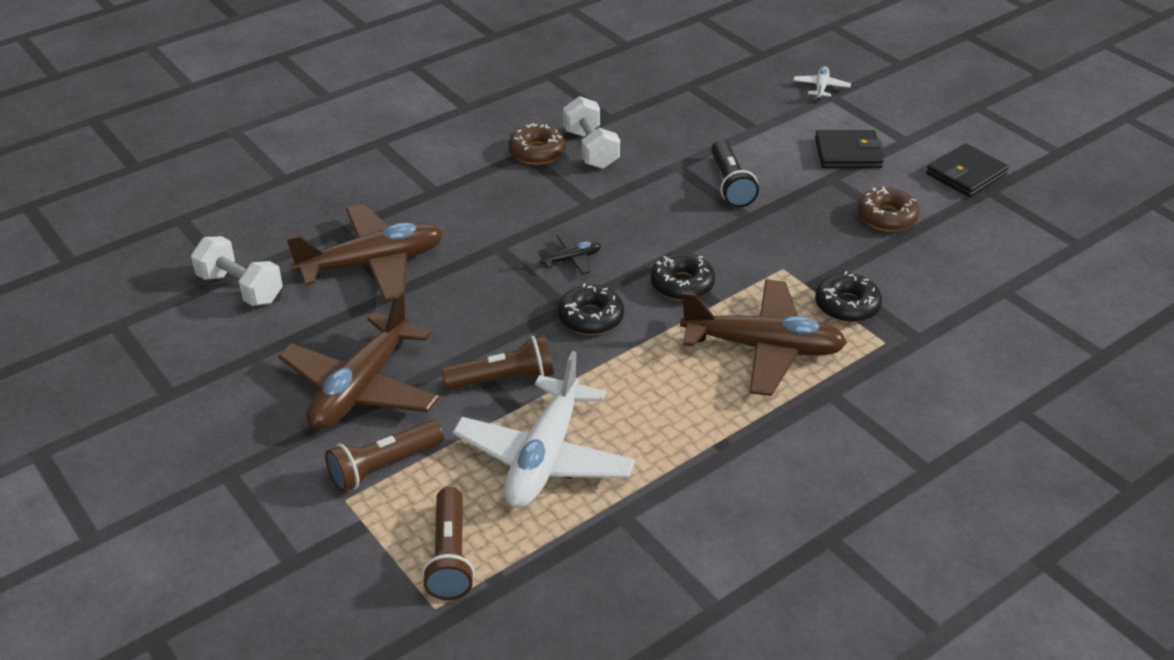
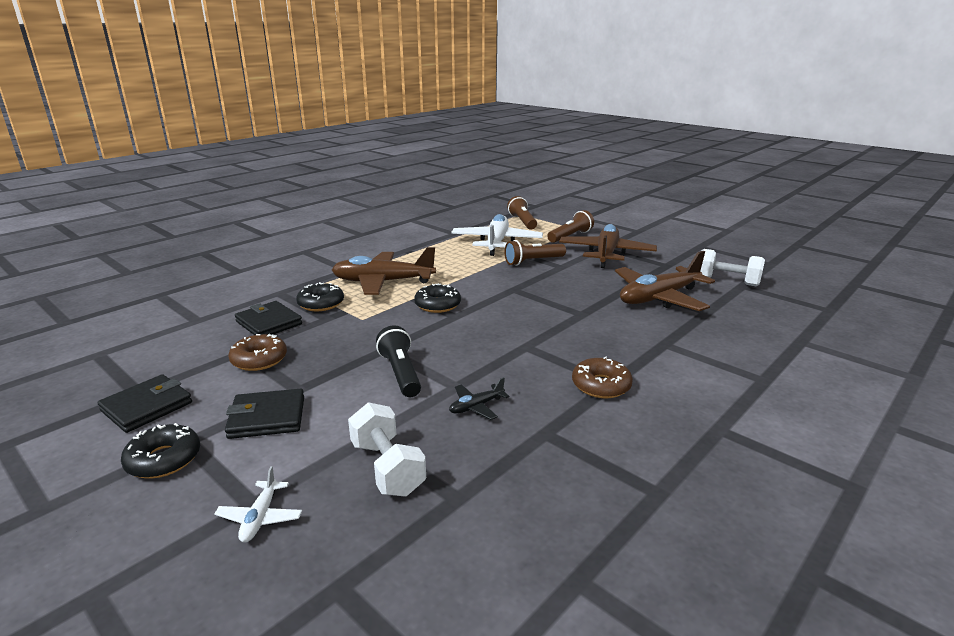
camera: 170 degrees right, 15 degrees down
black plane [538,233,601,275] -> black plane moved to [449,377,509,420]
black donut [558,283,624,335] -> black donut moved to [121,423,200,478]
white dumbbell [563,96,620,169] -> white dumbbell moved to [348,402,426,496]
none -> black wallet [235,301,302,335]

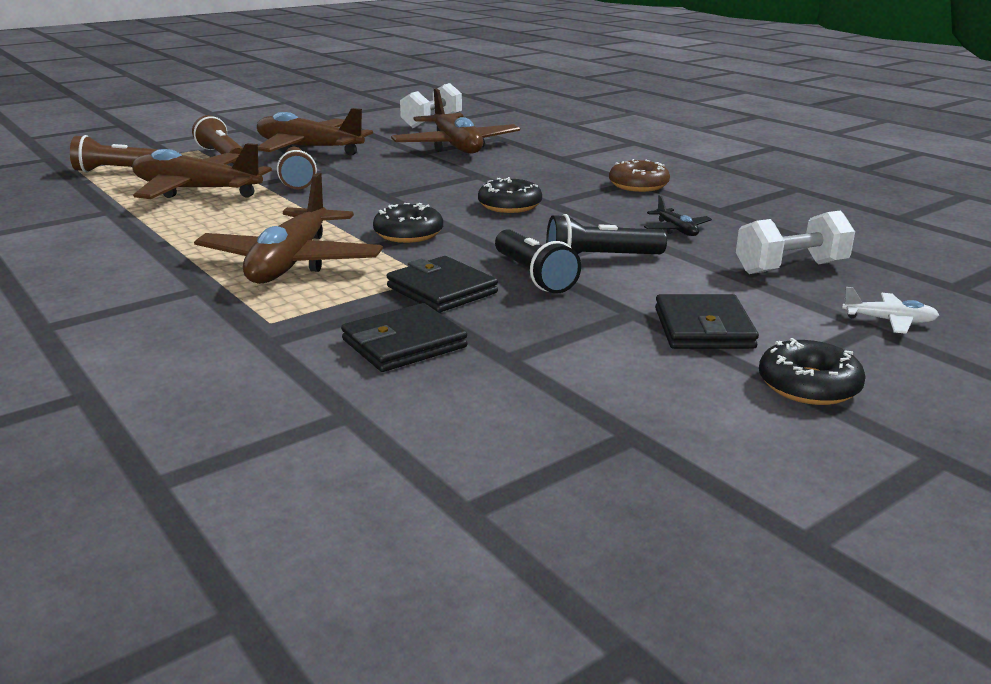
camera: 80 degrees left, 0 degrees up
black wallet [97,374,192,433] -> black wallet moved to [387,256,498,313]
brown donut [228,334,287,371] -> none
black donut [296,282,344,311] -> black donut moved to [478,177,542,213]
white plane [451,214,543,256] -> brown plane [132,143,272,199]
none -> black flashlight [495,229,581,294]

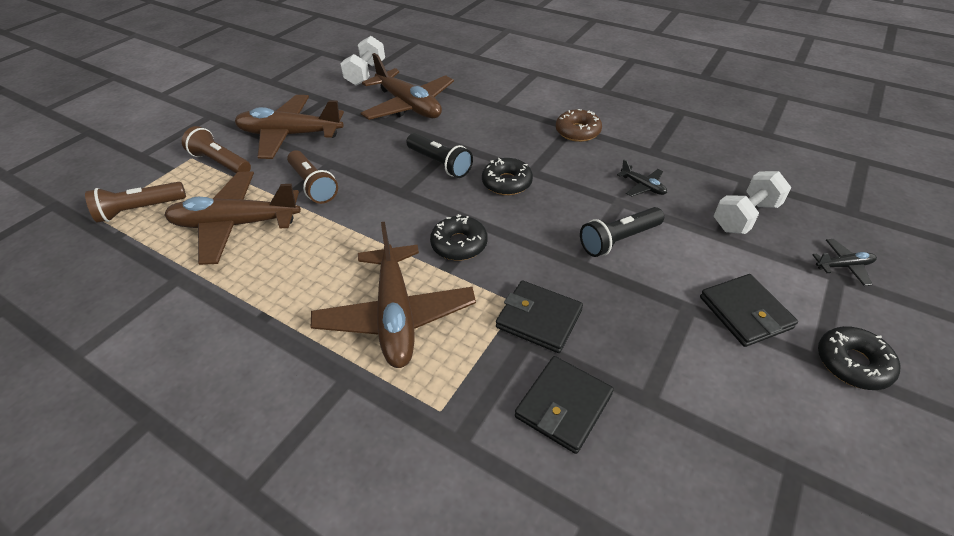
camera: 20 degrees left, 20 degrees up
black flashlight [495,229,581,294] -> black flashlight moved to [406,133,473,178]
white plane [842,287,939,334] -> black plane [812,239,877,286]

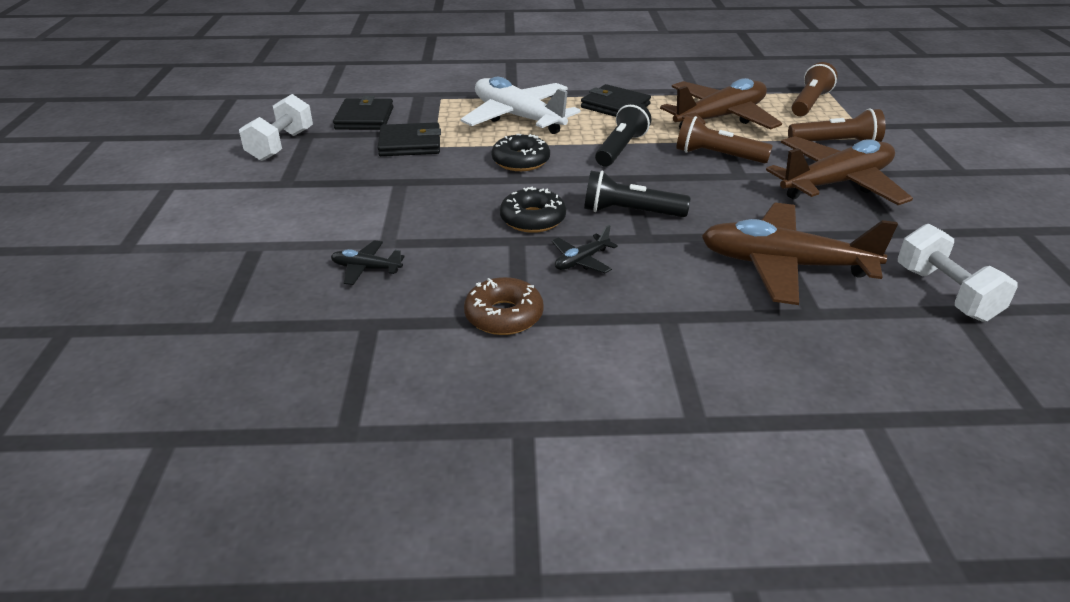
camera: 145 degrees right, 10 degrees down
brown plane [311,222,476,368] -> white plane [460,77,581,134]
black flashlight [580,207,664,257] -> black flashlight moved to [595,102,651,167]
black wallet [700,274,798,347] -> black wallet moved to [581,84,651,117]
white dumbbell [714,171,792,234] -> white dumbbell moved to [239,94,313,161]
black plane [812,239,877,286] -> black plane moved to [552,225,618,273]
black donut [818,326,900,390] -> none

